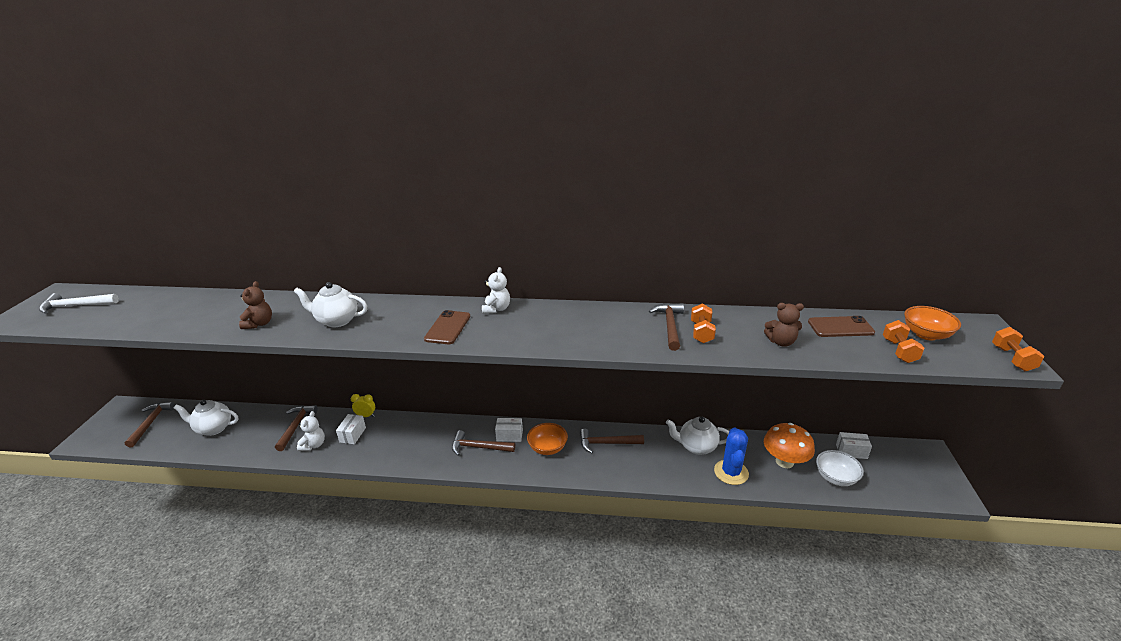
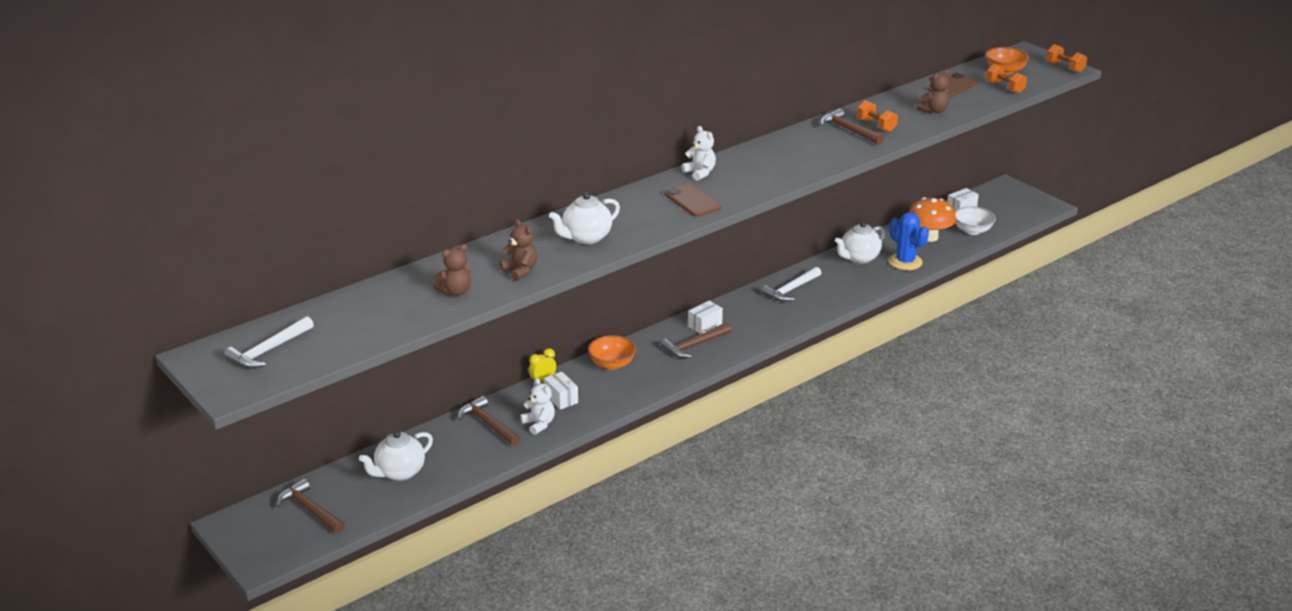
camera: 45 degrees left, 0 degrees up
orange bowl [527,423,568,455] -> orange bowl moved to [588,335,636,370]
brown hammer [580,428,644,453] -> white hammer [762,267,821,302]
none -> brown teddy bear [433,244,471,296]

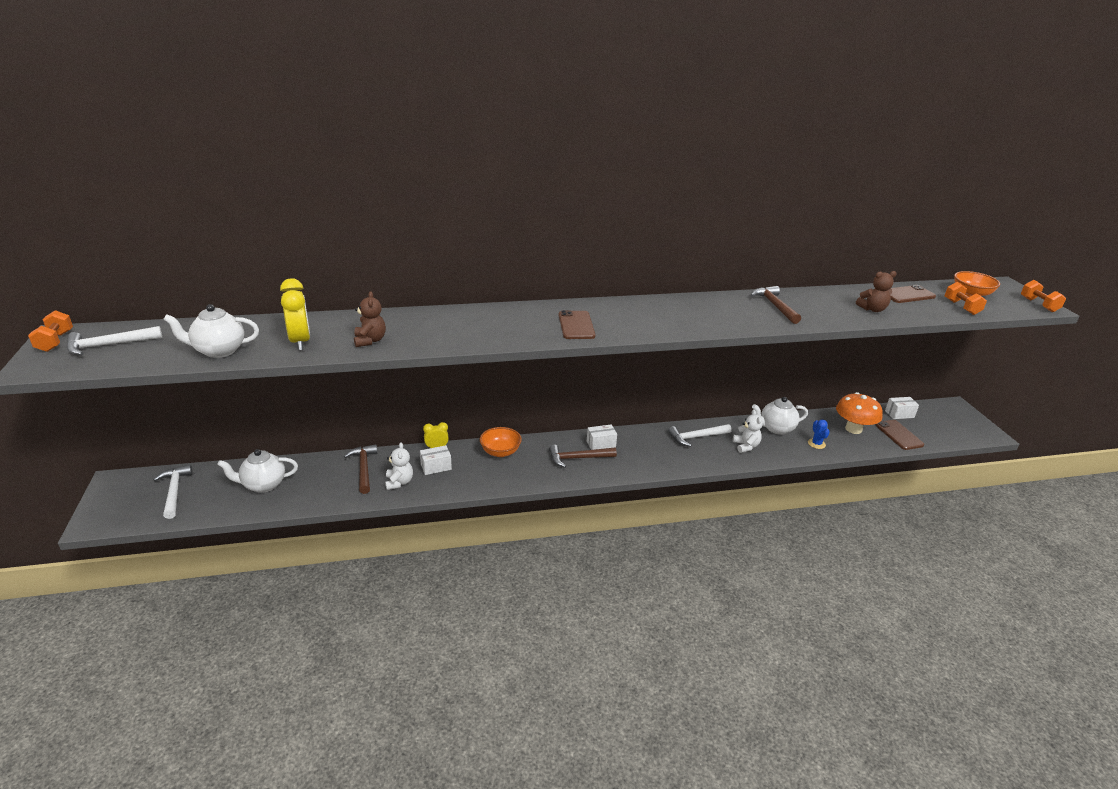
camera: 25 degrees right, 0 degrees up
brown hammer [277,479,345,534] -> white hammer [153,465,193,519]
brown teddy bear [433,244,471,296] -> yellow clock [280,278,310,350]
white box [544,372,578,410] -> white box turned 75 degrees clockwise [420,445,452,475]
white teapot [549,192,620,245] -> white teapot moved to [163,304,259,358]
white teddy bear [682,126,716,181] -> white teddy bear moved to [733,409,763,453]
orange dumbbell [857,100,898,132] -> orange dumbbell moved to [28,310,73,352]
blue cactus [888,212,929,270] -> blue cactus [808,419,830,449], size x0.56
white bowl [955,206,996,235] -> brown phone [876,420,924,450]

